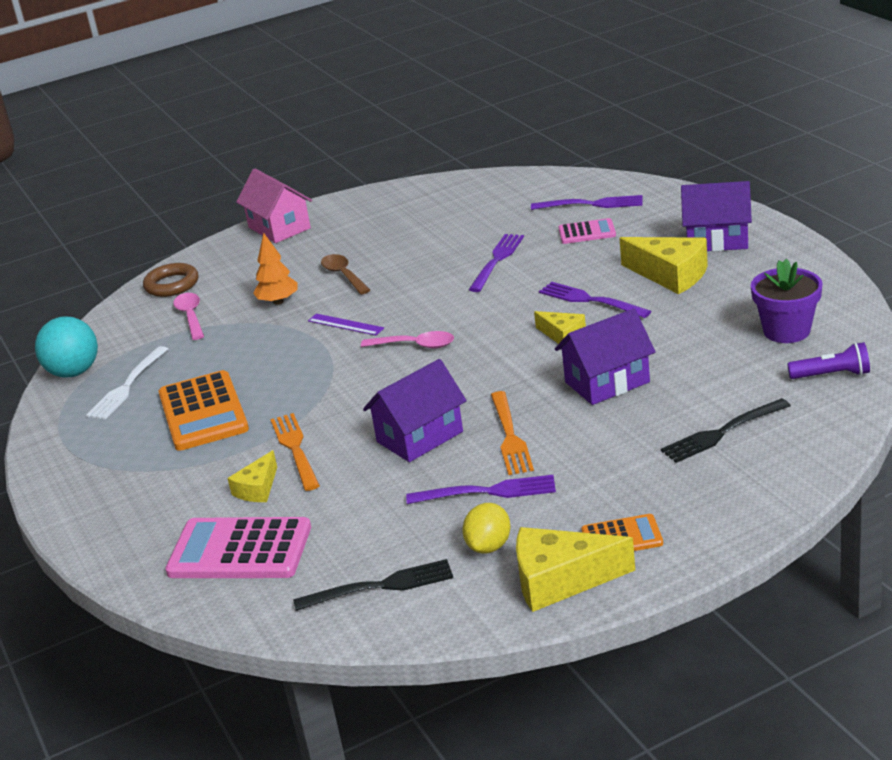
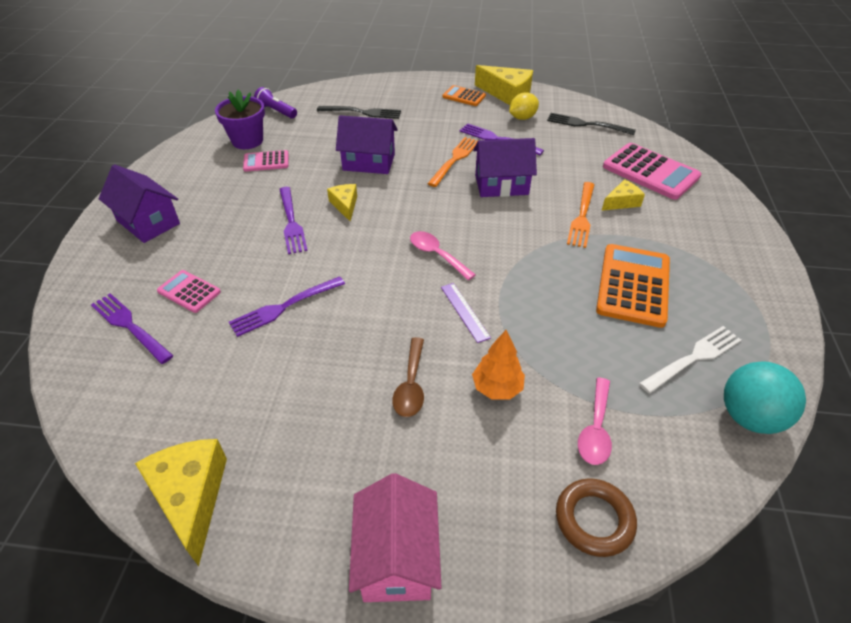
camera: 150 degrees left, 15 degrees up
yellow cheese [619,237,708,294] -> yellow cheese moved to [135,439,227,566]
none -> pink calculator [243,150,289,172]

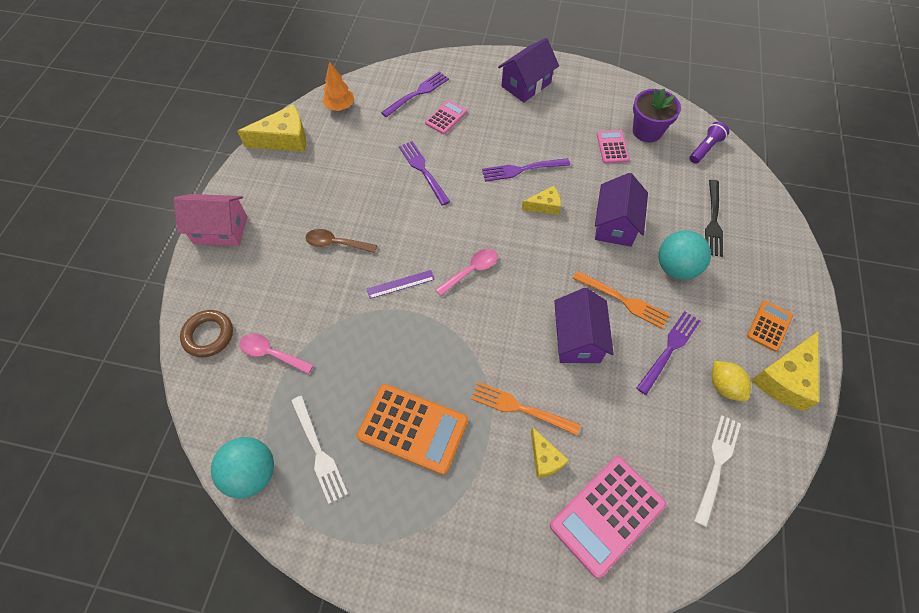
camera: 95 degrees right, 15 degrees up
orange tree [472,330,525,400] -> orange tree moved to [322,61,354,111]
black fork [547,113,636,135] -> white fork [694,415,741,527]
none -> turquoise ball [658,230,711,280]

